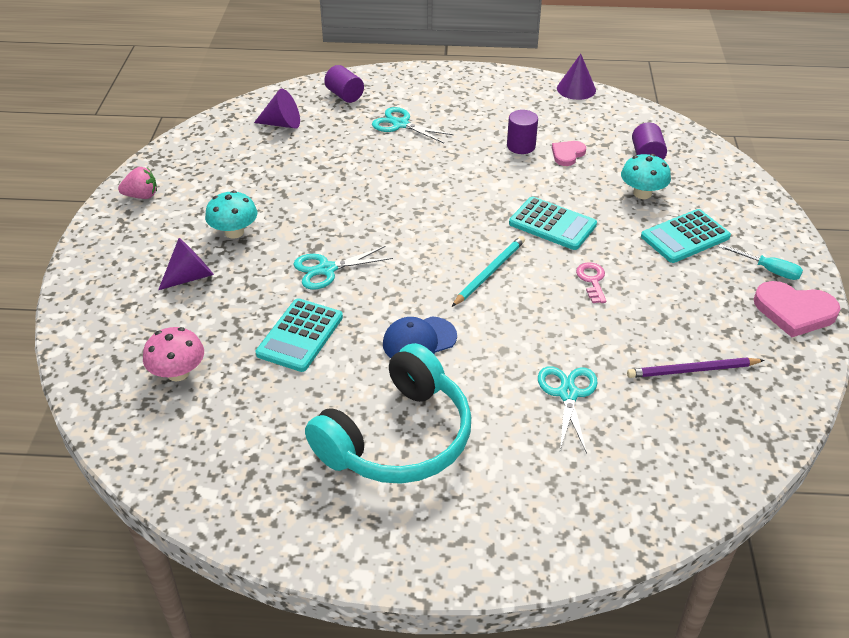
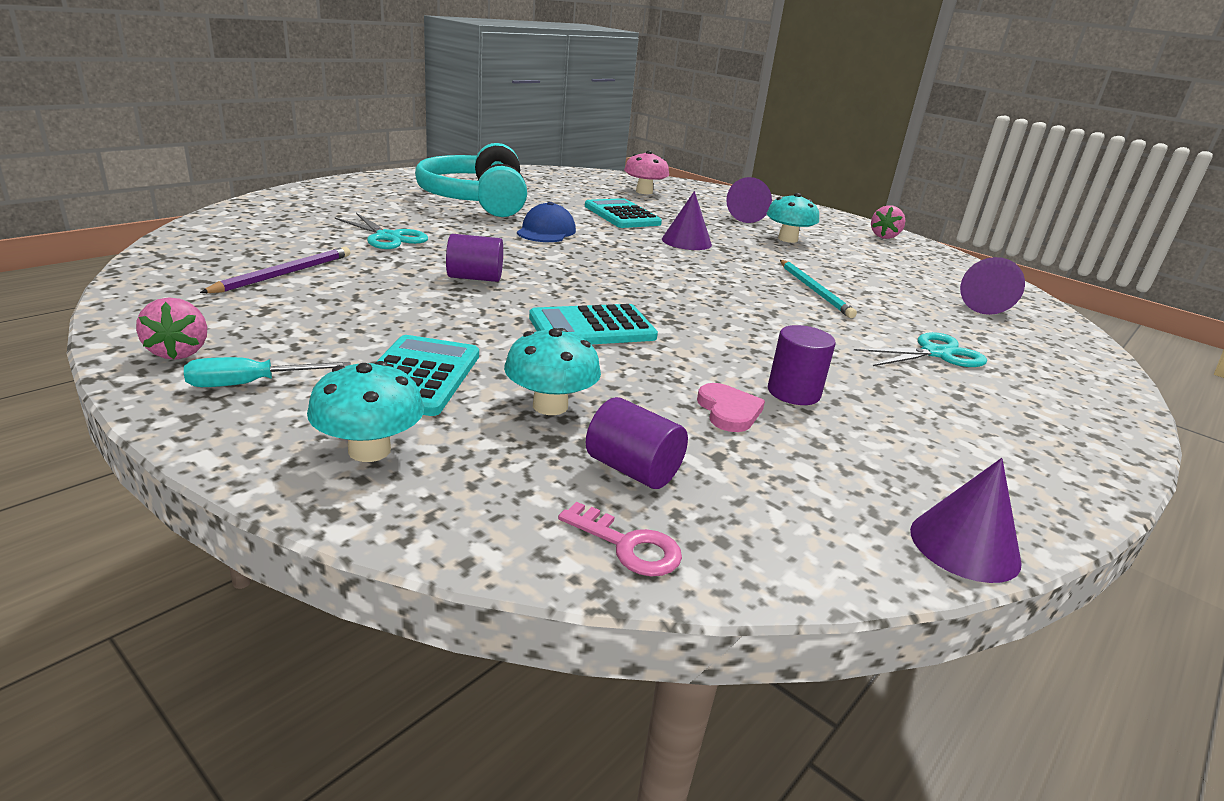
camera: 125 degrees right, 15 degrees down
turquoise scissors [293,246,393,290] -> purple cone [662,191,712,250]
purple cylinder [324,65,364,103] -> purple cylinder moved to [446,234,503,282]
turquoise pencil [452,236,525,307] -> turquoise pencil moved to [780,260,857,318]
pink key [576,263,606,303] -> pink key moved to [558,502,682,576]
pink heart [754,281,840,337] -> pink strawberry [136,297,207,360]
none -> turquoise mushroom [307,361,424,462]

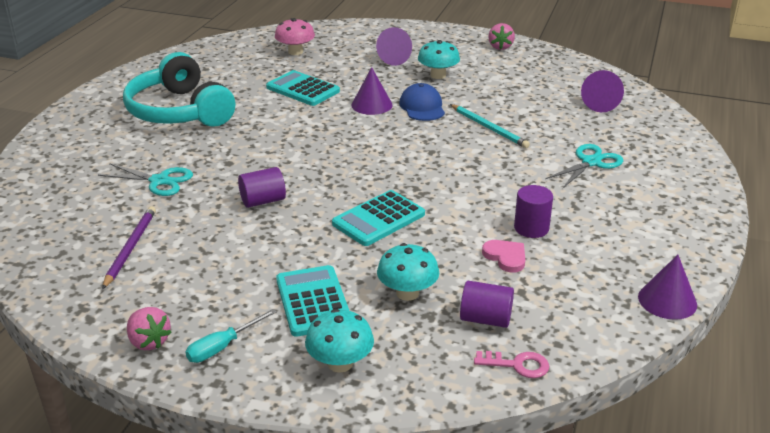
camera: 20 degrees left, 5 degrees up
blue cap [517,202,576,242] -> blue cap moved to [399,83,445,121]

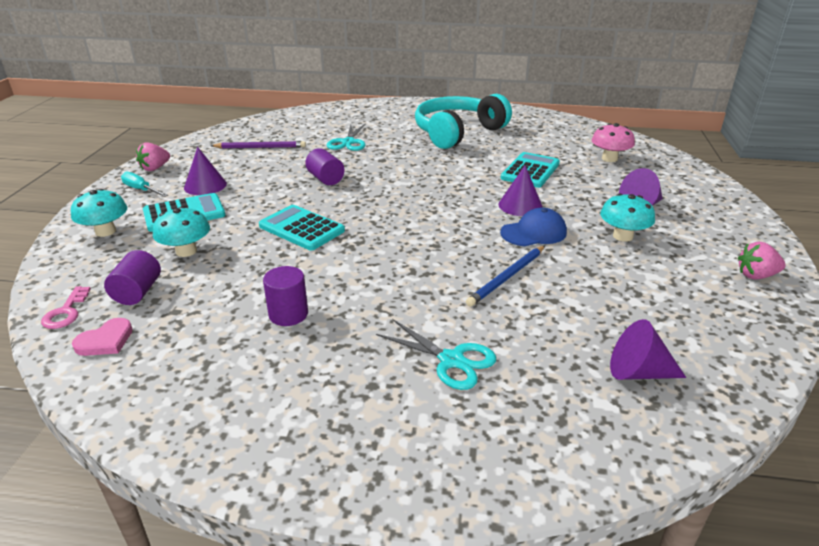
camera: 80 degrees right, 0 degrees up
turquoise pencil [450,104,530,148] -> blue pencil [466,246,545,307]
pink heart [482,240,525,273] -> pink heart moved to [72,318,133,356]
purple cone [638,255,697,320] -> purple cone moved to [184,147,227,195]

